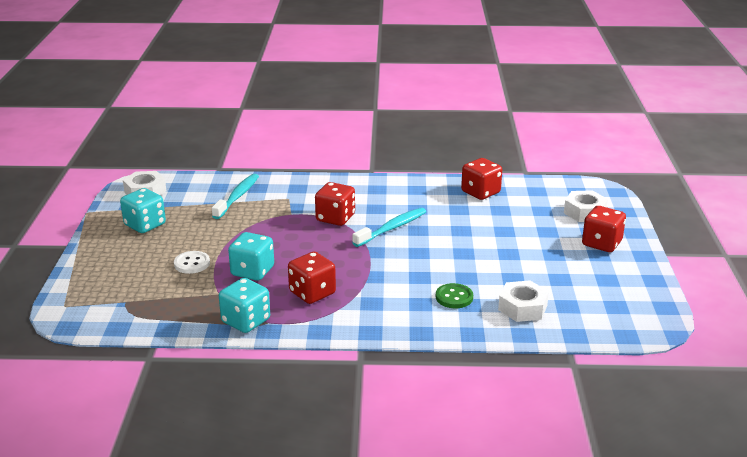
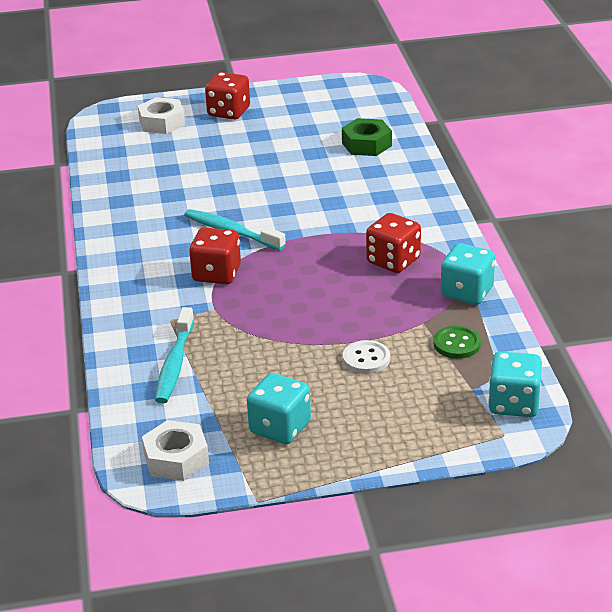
camera: 100 degrees left, 5 degrees up
turquoise toothbrush [212,174,259,219] -> turquoise toothbrush turned 90 degrees counterclockwise [155,307,194,403]
turquoise dice [228,232,274,281] -> turquoise dice moved to [488,351,542,417]
green button [436,283,473,308] -> green button moved to [434,326,481,359]
red dice [461,158,502,200] -> none
white nut [498,280,549,322] -> green nut [342,118,392,156]

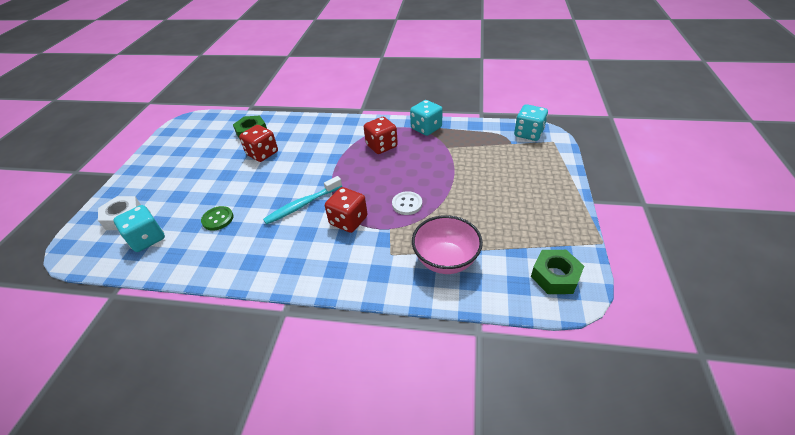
camera: 70 degrees left, 10 degrees up
white nut [142,420,209,481] -> green nut [531,250,584,294]
turquoise toothbrush [155,307,194,403] -> pink bowl [412,215,483,274]
red dice [205,72,250,120] -> red dice moved to [239,125,278,162]
turquoise dice [247,373,311,444] -> turquoise dice moved to [114,205,165,252]
white button [343,340,390,374] -> white button moved to [392,191,422,215]
green button [434,326,481,359] -> green button moved to [201,206,234,231]

